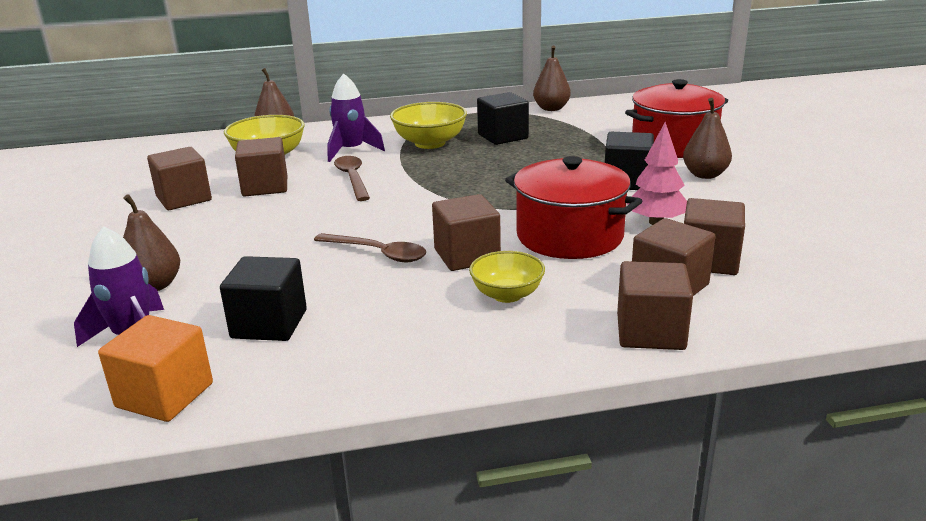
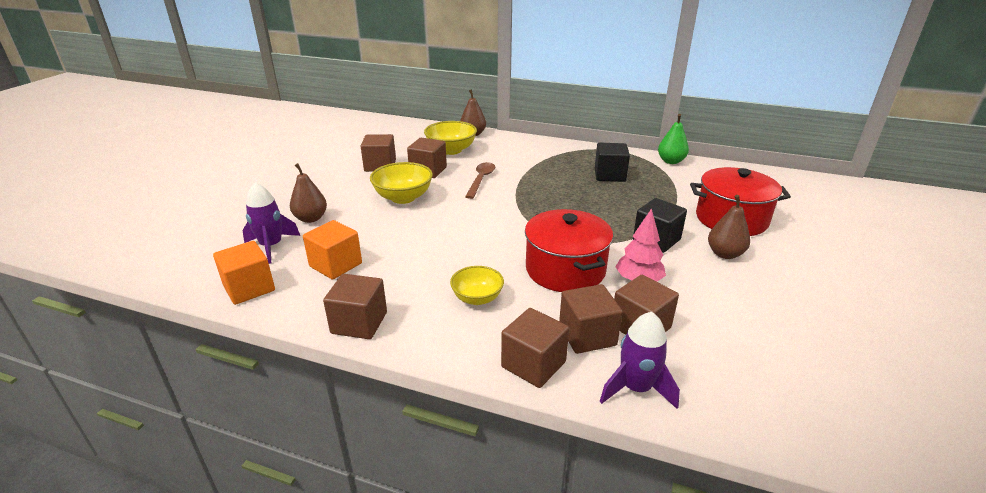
camera: 30 degrees right, 5 degrees up
black cube [220,256,307,341] -> orange cube [303,220,362,280]
brown spoon [314,233,426,262] -> none
purple rocket [327,74,385,162] -> purple rocket moved to [600,312,680,409]
yellow bowl [390,102,467,149] -> yellow bowl moved to [370,162,433,204]
brown cube [432,194,501,271] -> brown cube moved to [323,274,387,339]
brown pear [533,46,571,111] -> green pear [658,114,689,164]

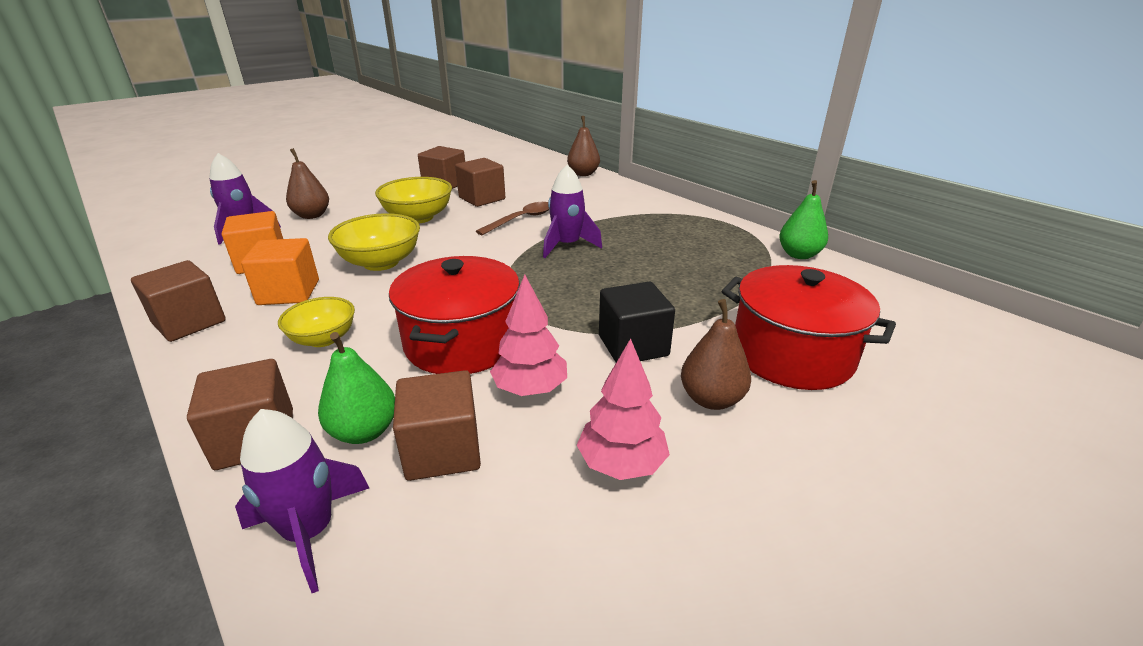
camera: 30 degrees right, 0 degrees up
orange cube [213,241,275,305] -> orange cube moved to [241,238,319,305]
yellow bowl [424,121,477,155] -> yellow bowl moved to [328,213,420,271]
brown cube [559,284,623,354] -> green pear [318,332,395,444]
black cube [595,142,630,182] -> none
none -> purple rocket [543,165,602,258]
none -> pink tree [577,338,670,480]

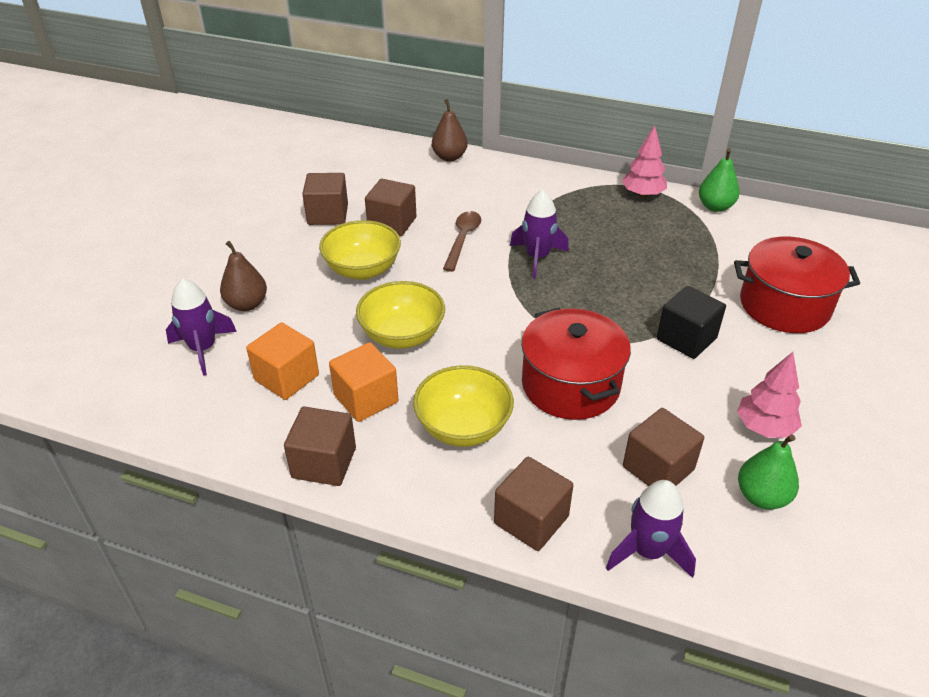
camera: 30 degrees left, 10 degrees up
yellow bowl [278,297,355,347] -> yellow bowl [413,365,514,447], size x1.52
green pear [318,332,395,444] -> green pear moved to [738,434,799,510]
pink tree [490,274,567,396] -> pink tree moved to [622,126,667,198]
brown pear [681,299,751,410] -> none

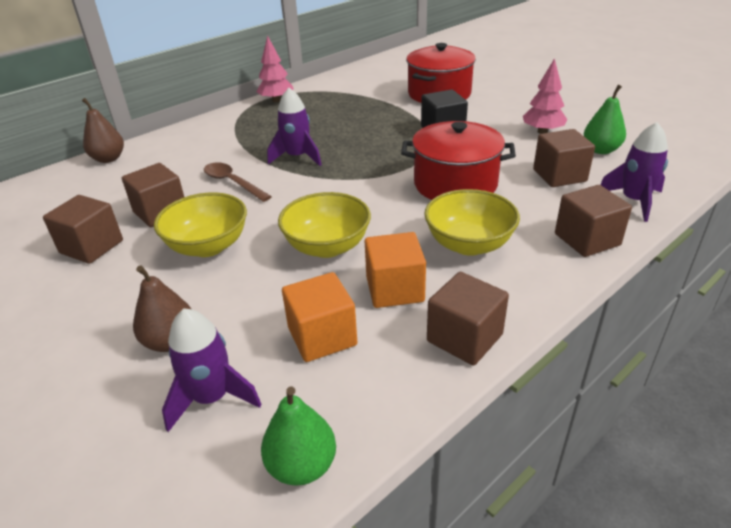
camera: 60 degrees left, 5 degrees down
green pear [699,148,739,212] -> green pear moved to [261,386,336,485]

